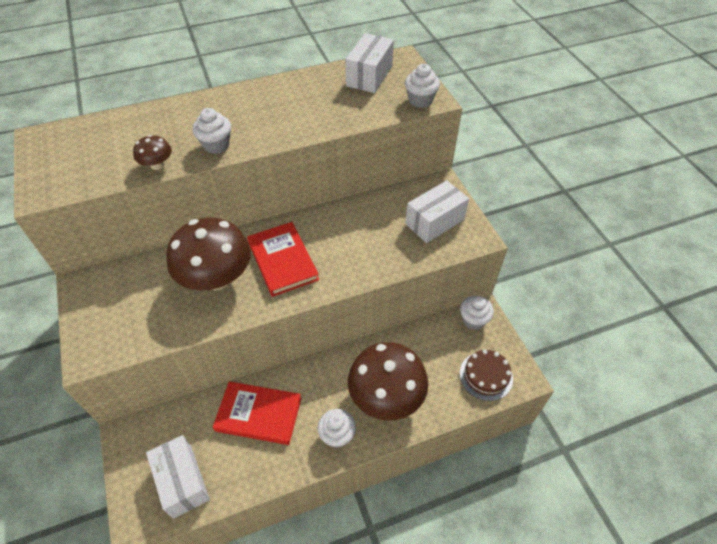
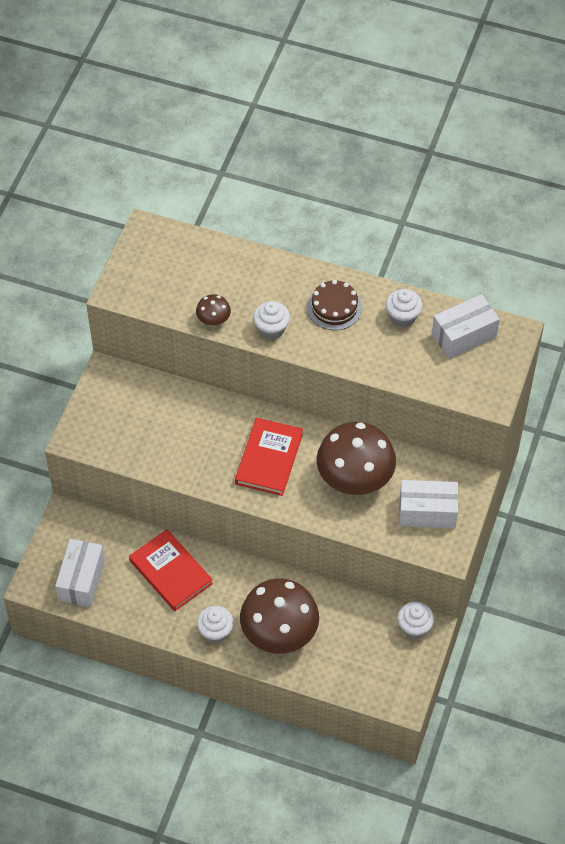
camera: 40 degrees right, 5 degrees up
brown mushroom [166,217,251,291] -> brown mushroom moved to [317,422,396,495]
white cupcake [405,64,440,108] -> white cupcake moved to [386,289,422,327]
brown cake [460,350,513,401] -> brown cake moved to [307,280,362,330]

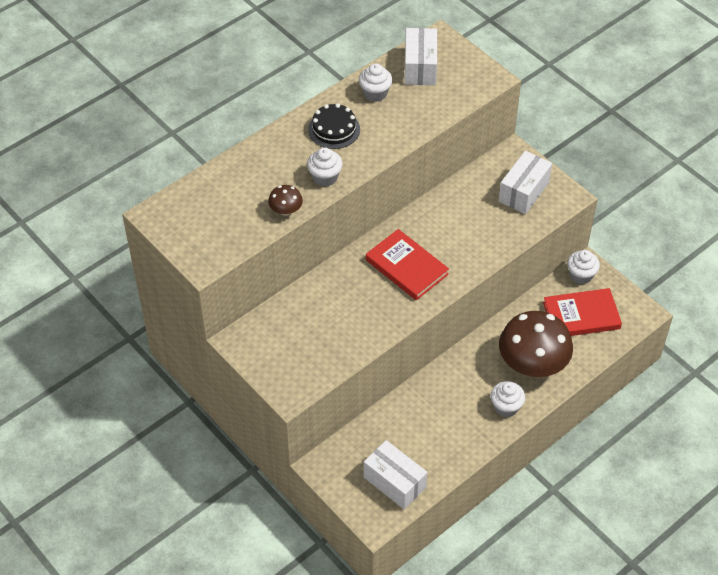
camera: 60 degrees left, 5 degrees down
red book [129,529,213,611] -> red book moved to [543,288,622,336]
brown cake [307,280,362,330] -> black cake [308,103,360,149]
brown mushroom [317,422,396,495] -> none

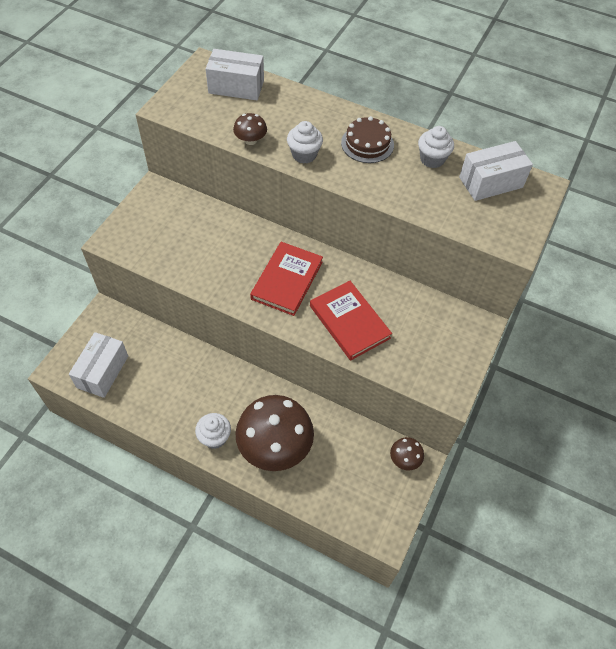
camera: 65 degrees right, 5 degrees up
black cake [308,103,360,149] -> brown cake [341,116,394,163]
white box [498,151,552,214] -> white box moved to [205,49,264,100]
red book [543,288,622,336] -> red book moved to [310,281,392,361]
white cupcake [567,250,600,284] -> brown mushroom [390,437,424,470]

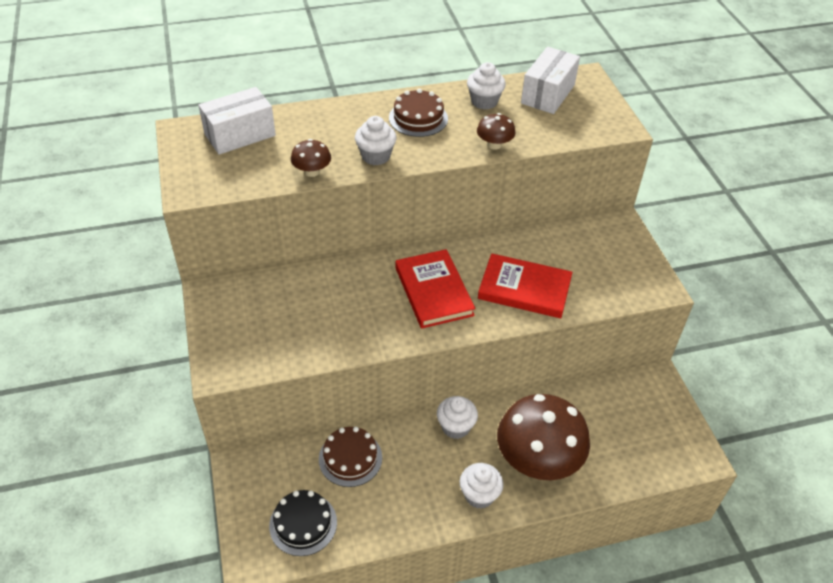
camera: 40 degrees left, 10 degrees down
white box [69,332,128,398] -> black cake [269,490,337,556]
brown mushroom [390,437,424,470] -> brown mushroom moved to [477,113,515,150]
none -> brown cake [319,427,382,487]
none -> white cupcake [437,396,478,439]

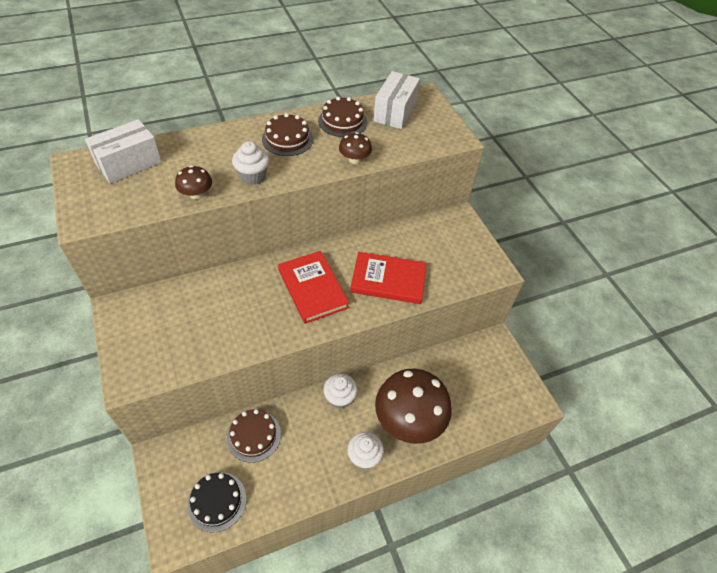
camera: 10 degrees left, 5 degrees up
white cupcake [467,62,506,110] -> brown cake [318,97,367,137]

